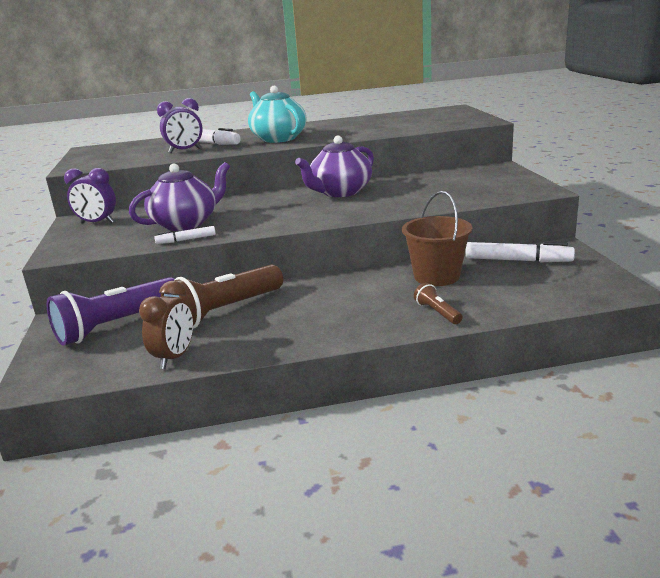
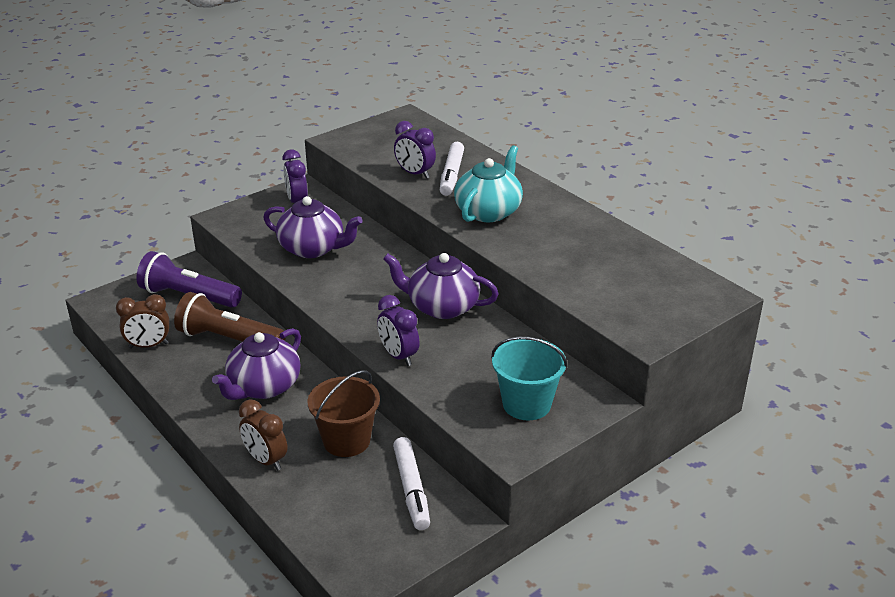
camera: 60 degrees right, 10 degrees up
white marker [154,226,216,244] -> none
brown flashlight [414,283,463,324] -> brown clock [239,399,288,471]
none -> purple teapot [212,328,301,400]
none -> purple clock [377,295,420,366]
none -> turquoise bucket [491,337,568,420]

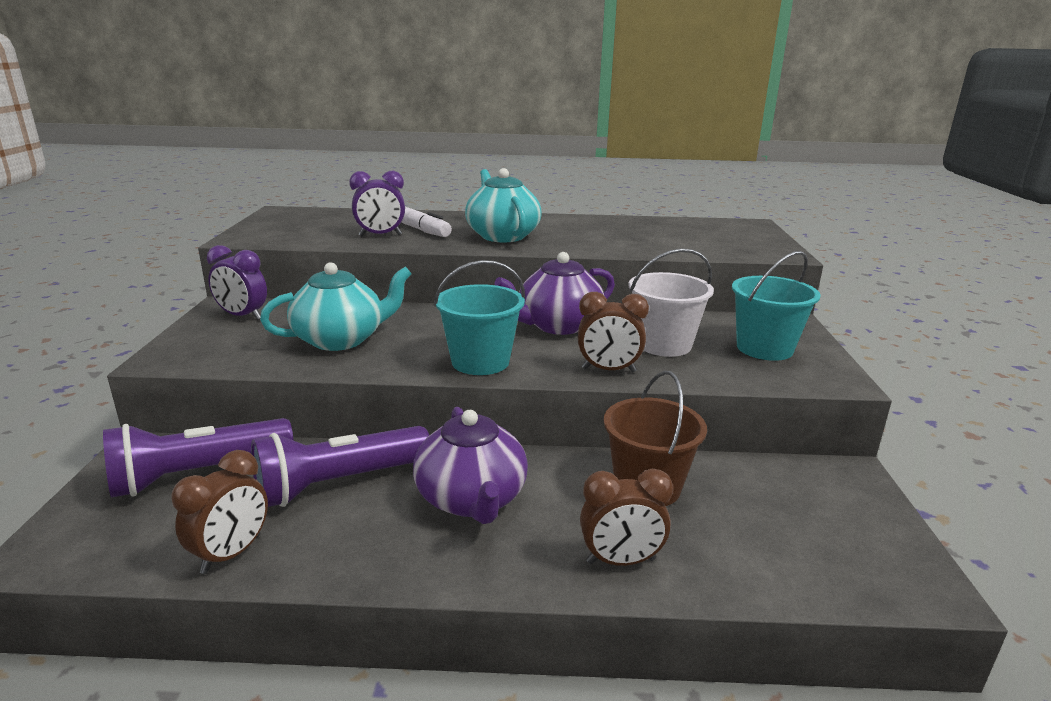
camera: 50 degrees left, 10 degrees down
brown flashlight [174,292,286,342] -> purple flashlight [251,426,429,507]
purple teapot [263,196,363,258] -> turquoise teapot [260,262,412,351]
purple clock [377,295,420,366] -> brown clock [578,292,649,372]
white marker [393,437,430,530] -> none
none -> turquoise bucket [434,260,525,375]
none -> white bucket [628,248,714,357]

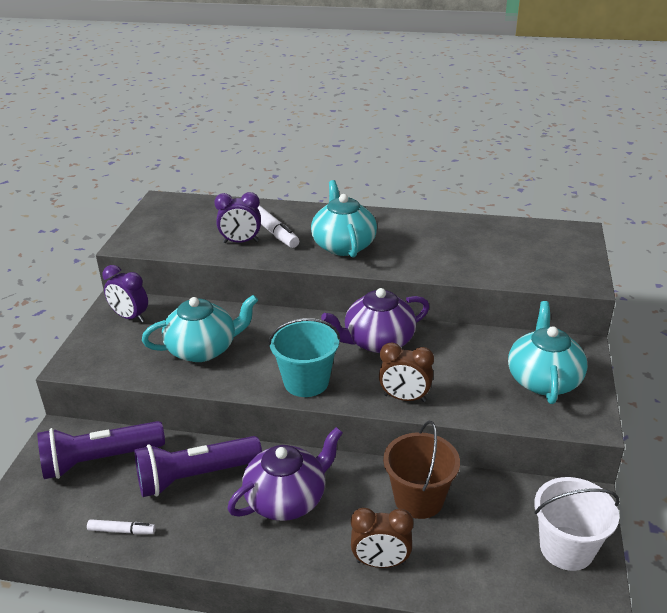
camera: 10 degrees right, 10 degrees up
brown clock [171,450,268,574] -> white marker [87,519,156,534]
purple teapot [413,407,528,524] -> purple teapot turned 120 degrees counterclockwise [227,427,343,521]
white bucket [628,248,714,357] -> white bucket moved to [534,477,620,571]
turquoise bucket [732,251,821,361] -> turquoise teapot [508,301,587,404]

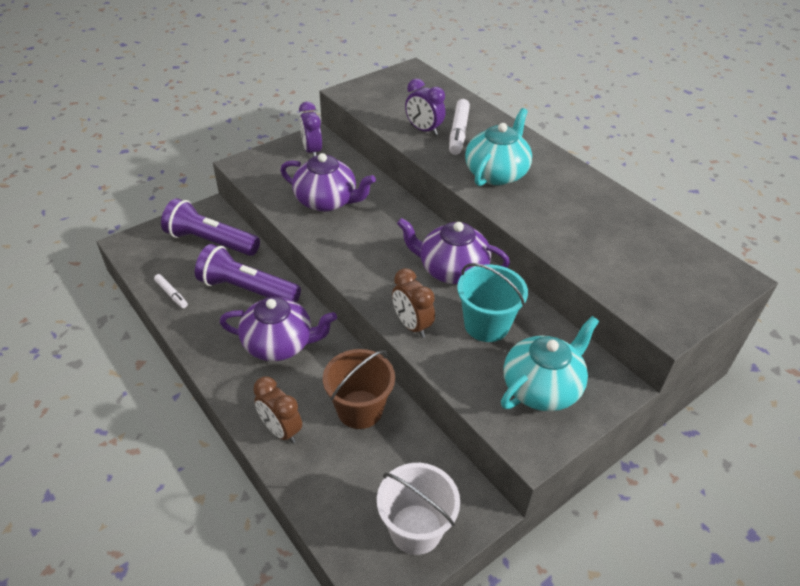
camera: 40 degrees right, 10 degrees up
turquoise teapot [142,295,258,362] -> purple teapot [280,153,376,212]
turquoise bucket [268,318,340,397] -> turquoise bucket moved to [457,263,528,342]

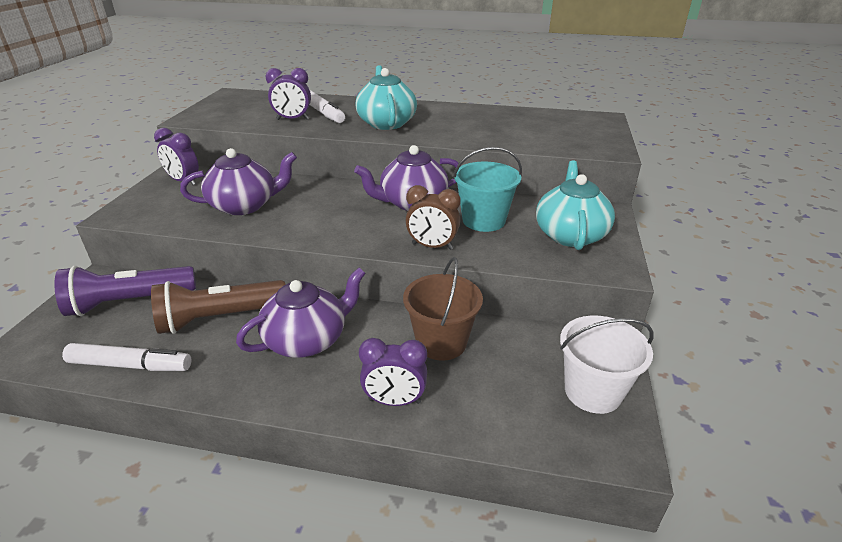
camera: 40 degrees left, 10 degrees down
white marker [154,274,188,308] -> white marker [62,343,191,371], size x1.77
purple flashlight [195,244,301,303] -> brown flashlight [151,280,286,334]
brown clock [253,377,302,444] -> purple clock [359,338,427,406]

